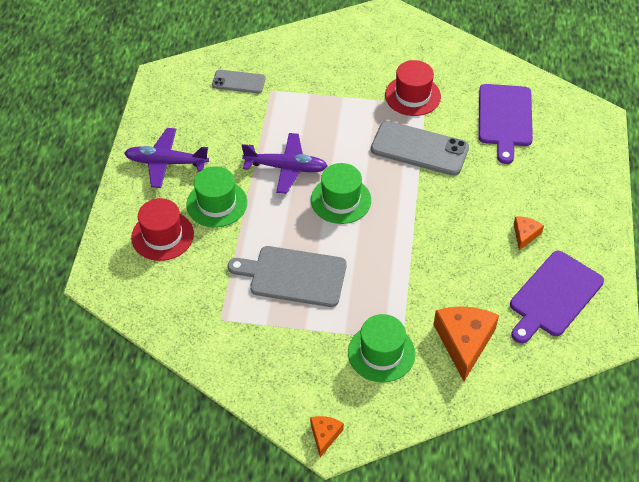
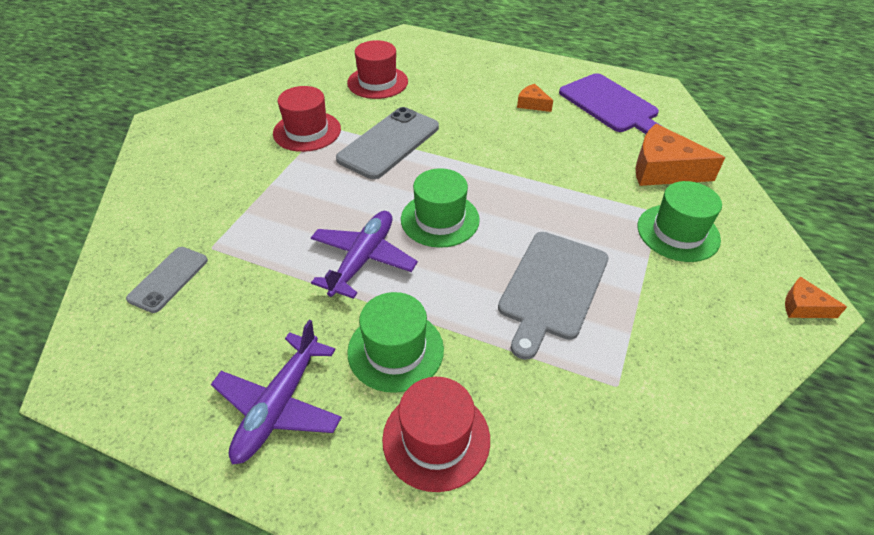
camera: 75 degrees left, 5 degrees down
purple cutting board [479,84,533,164] -> red hat [347,40,408,99]

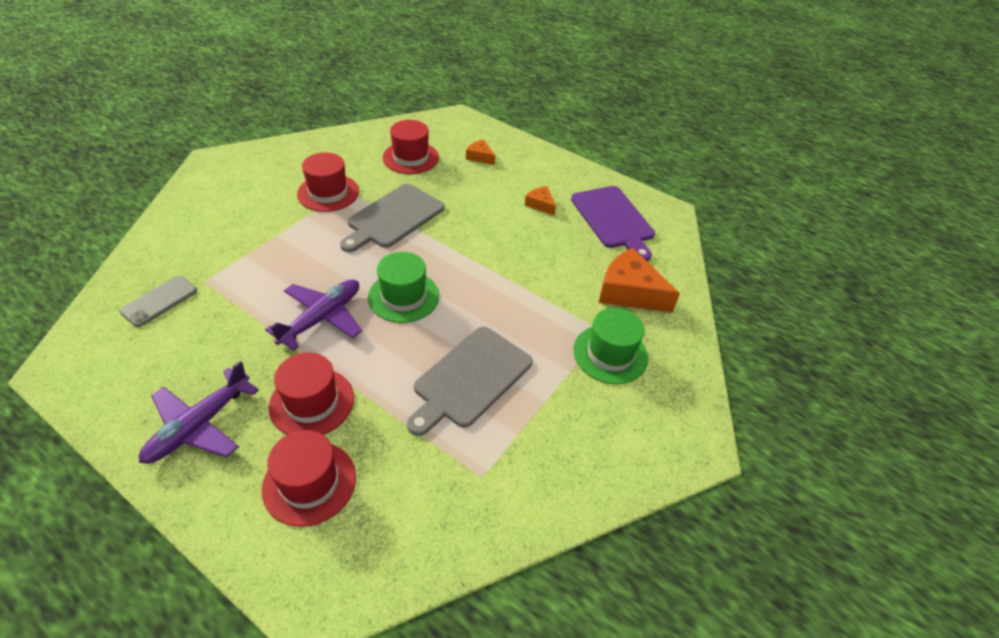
camera: 10 degrees right, 0 degrees up
grey phone [336,107,439,179] -> grey cutting board [340,184,444,252]
green hat [347,292,444,393] -> red hat [269,352,354,435]
orange cheese [785,277,847,318] -> orange cheese moved to [466,139,495,165]

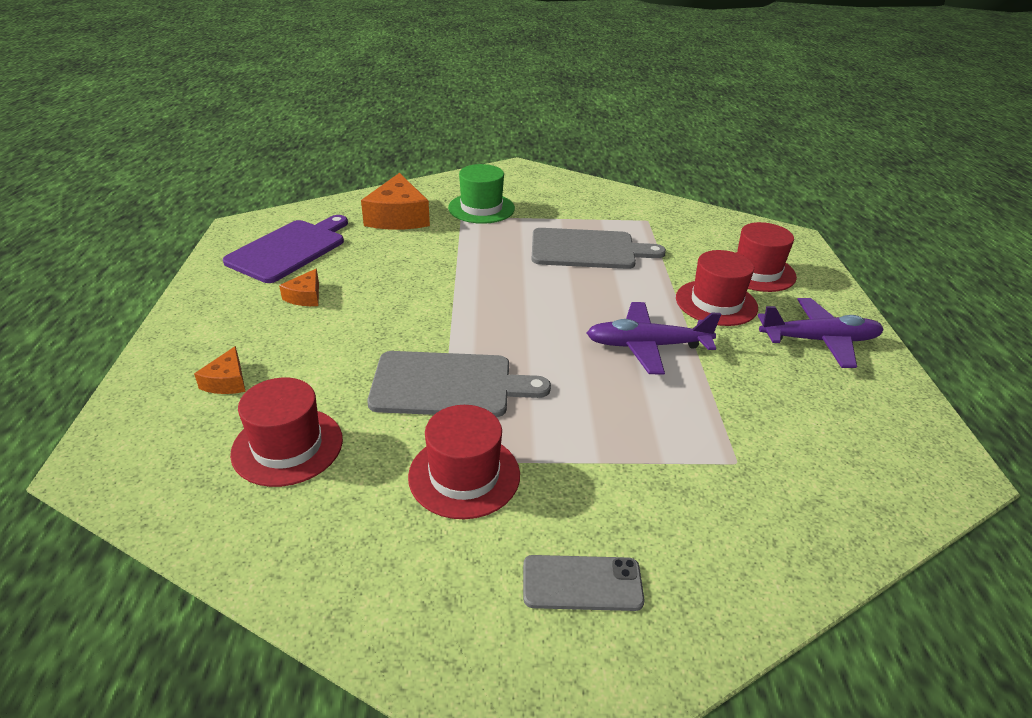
camera: 125 degrees left, 10 degrees down
grey phone [120,276,197,327] -> grey phone moved to [523,555,645,611]
green hat [368,252,439,323] -> none

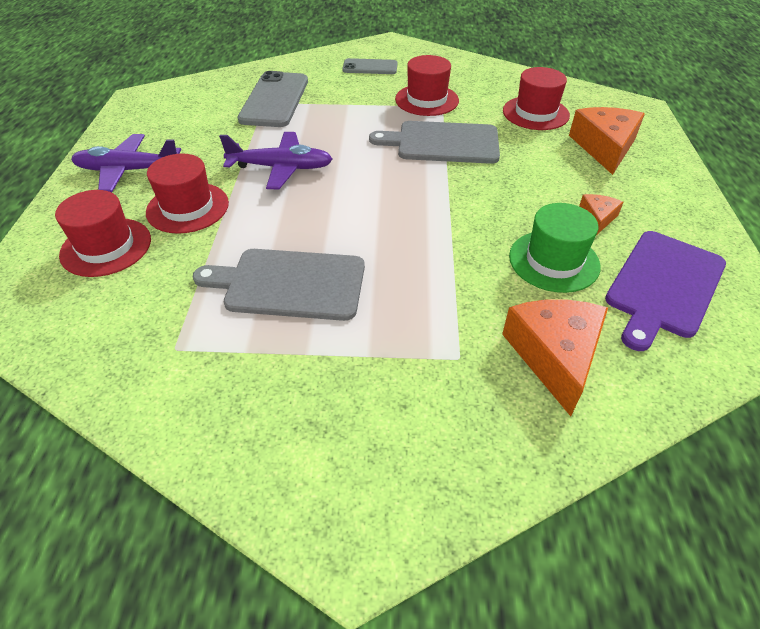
camera: 175 degrees left, 10 degrees up
orange cheese [194,346,246,394] -> orange cheese [569,107,645,175], size x1.96
green hat [448,164,515,224] -> green hat moved to [509,203,601,293]
none -> grey phone [238,71,308,127]

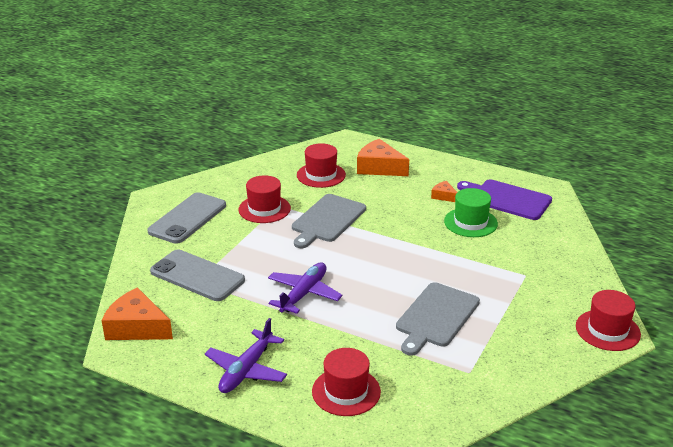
camera: 65 degrees left, 15 degrees down
red hat [146,154,229,234] -> red hat moved to [576,290,641,351]
grey phone [342,58,397,74] -> grey phone [147,192,226,244], size x1.73
orange cheese [502,299,608,416] -> orange cheese moved to [102,287,173,340]
purple cutting board [605,231,726,351] -> purple cutting board turned 150 degrees clockwise [457,179,552,220]

